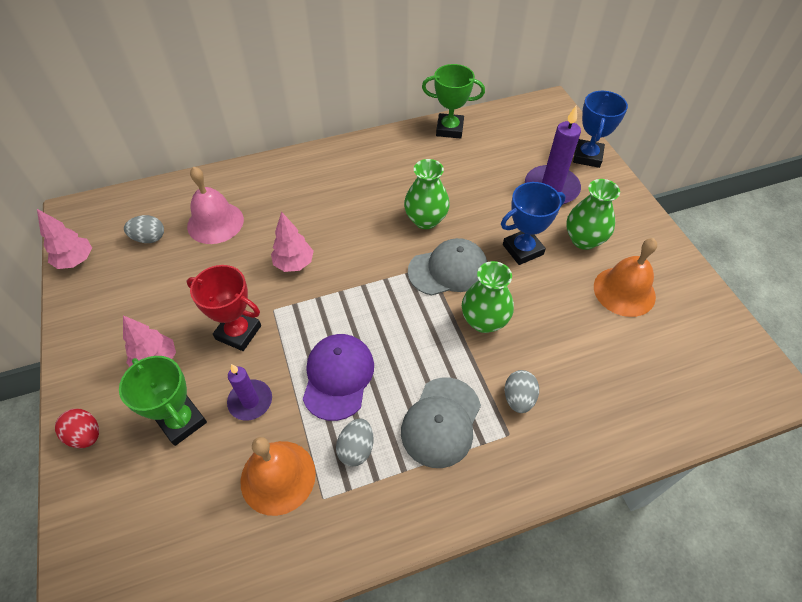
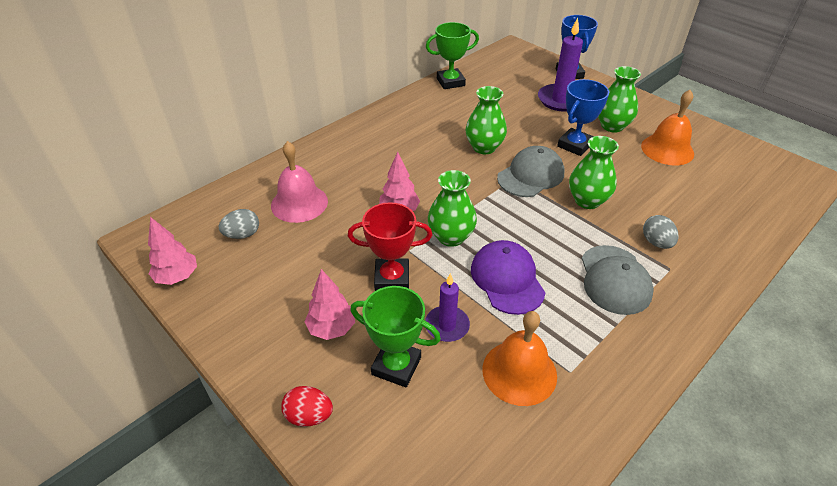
camera: 25 degrees left, 10 degrees down
grey egg [336,418,374,467] -> none
none -> green vase [428,170,477,247]

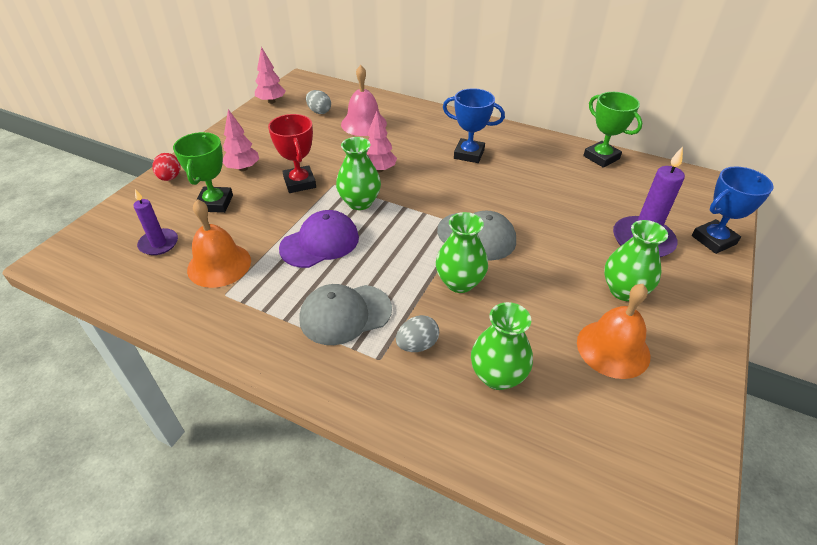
camera: 70 degrees right, 0 degrees up
purple candle [425,273,470,342] -> purple candle moved to [133,189,178,255]
green vase [465,86,507,154] -> green vase moved to [471,302,533,390]
blue trophy [557,79,609,156] -> blue trophy moved to [443,88,505,163]

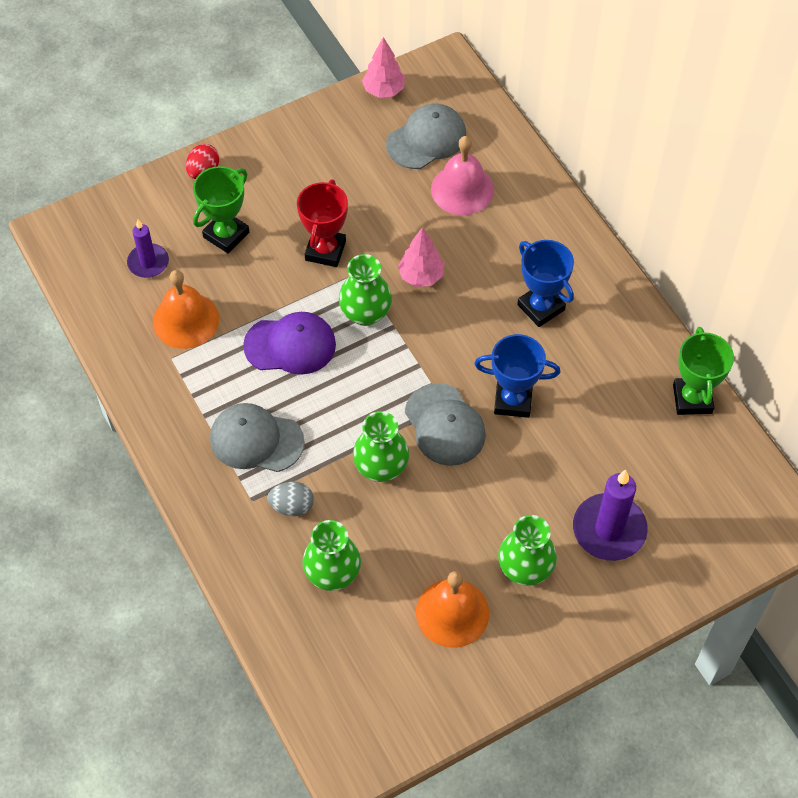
camera: 35 degrees right, 15 degrees up
pink tree [223,109,259,171] -> none
grey egg [306,90,331,114] -> grey cap [386,104,466,169]
blue trophy [692,166,774,254] -> blue trophy moved to [474,334,560,418]

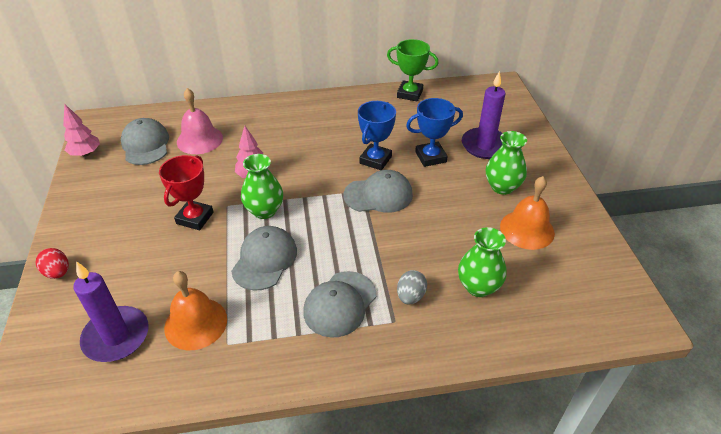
camera: 70 degrees left, 15 degrees down
purple candle [127,220,169,278] -> purple candle [73,261,149,362], size x1.62
green trophy [193,166,249,253] -> none
purple cap [243,312,336,375] -> grey cap [231,226,297,291]
red trophy [297,179,348,267] -> red trophy turned 75 degrees clockwise [159,155,214,230]
green vase [353,411,409,482] -> none
blue trophy [517,240,574,327] -> blue trophy moved to [406,98,463,167]

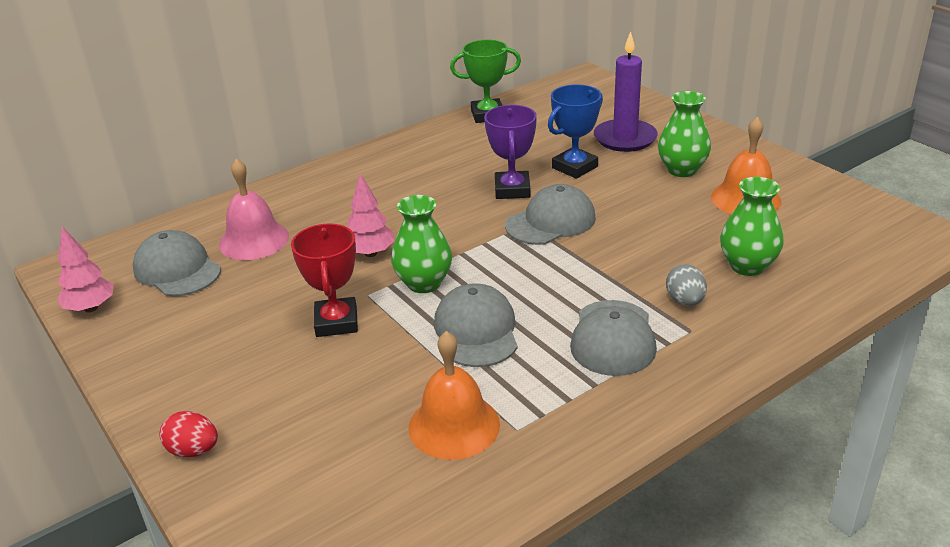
camera: 25 degrees left, 10 degrees down
purple candle [73,261,149,362] -> none
blue trophy [358,101,396,170] -> purple trophy [484,105,537,199]

